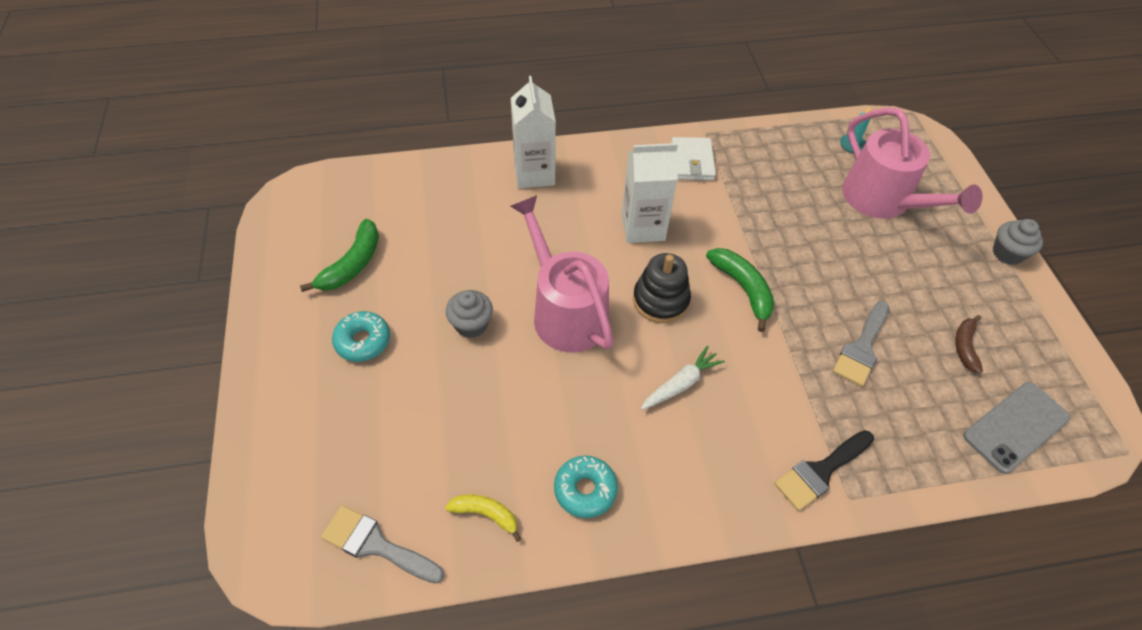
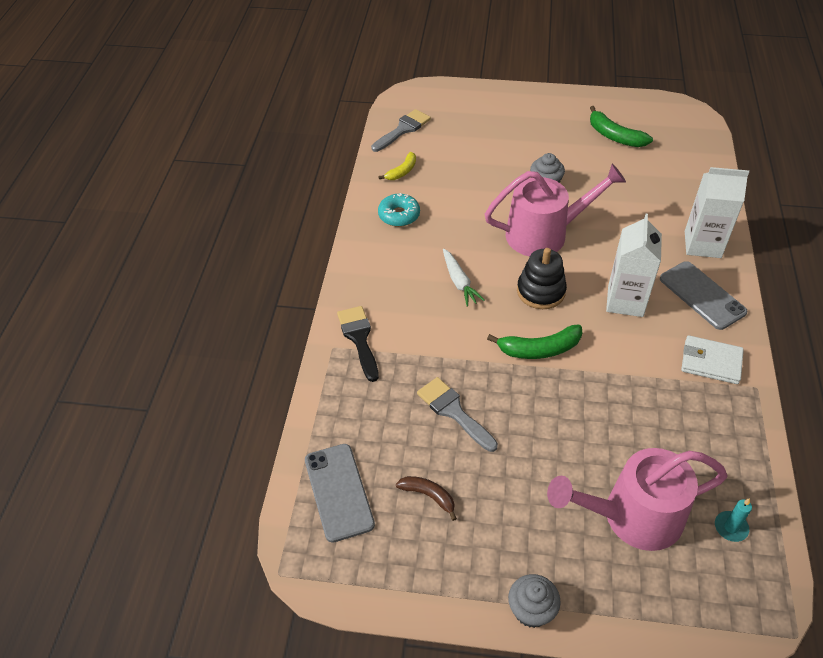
camera: 110 degrees right, 5 degrees down
turquoise donut [332,311,390,362] -> none
none -> grey phone [660,261,747,330]

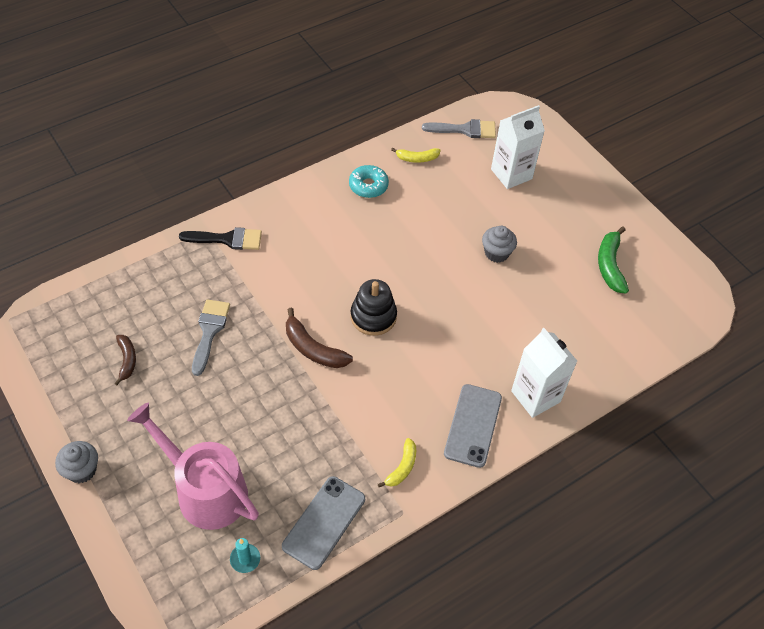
camera: 45 degrees right, 5 degrees up
grey phone [305,444,375,543] -> grey phone moved to [282,476,365,570]
black brush [337,306,379,382] -> black brush turned 60 degrees clockwise [179,227,262,250]
white carrot [443,249,485,306] -> none
pink watering can [485,164,626,256] -> none
green banana [487,325,582,359] -> brown banana [286,308,353,368]
white carton [606,214,662,317] -> white carton moved to [491,105,545,189]
white wallet [681,335,744,384] -> yellow banana [378,438,416,487]

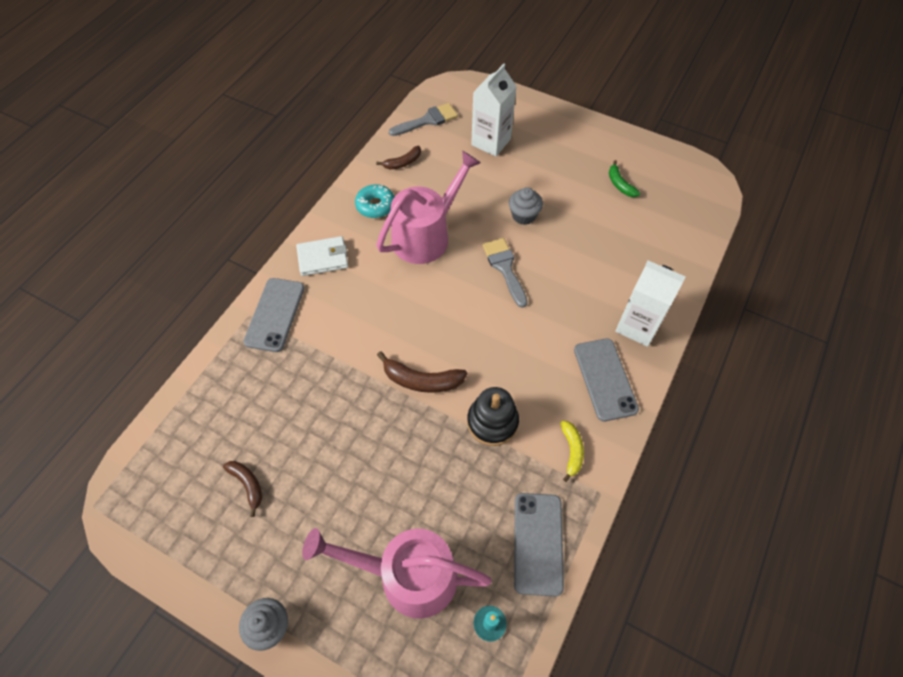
camera: 25 degrees left, 5 degrees up
black brush [179,227,262,250] -> grey phone [243,278,305,352]
grey brush [192,299,230,376] -> grey brush moved to [482,238,527,308]
black stacking toy [351,279,397,336] -> black stacking toy moved to [467,387,519,446]
yellow banana [391,148,441,163] -> brown banana [376,146,421,169]
green banana [598,227,629,294] -> green banana [609,160,640,197], size x0.64
none -> white wallet [296,236,348,276]
none -> pink watering can [377,151,481,264]

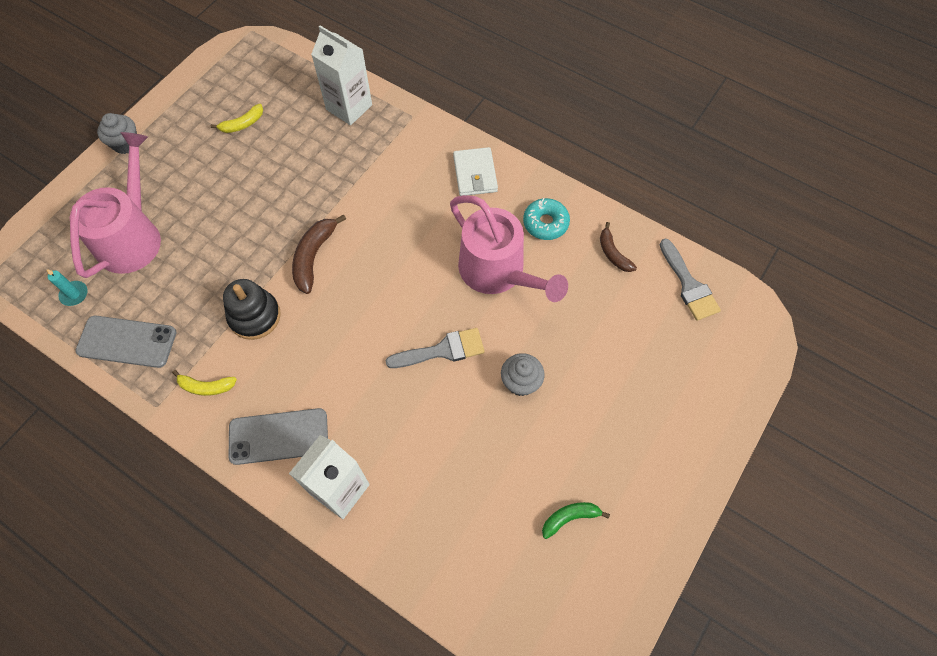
camera: 95 degrees right, 5 degrees up
brown banana [223,461,262,517] -> yellow banana [211,104,263,133]
grey phone [243,278,305,352] -> none
white carton [471,64,517,156] -> white carton moved to [311,25,372,125]

